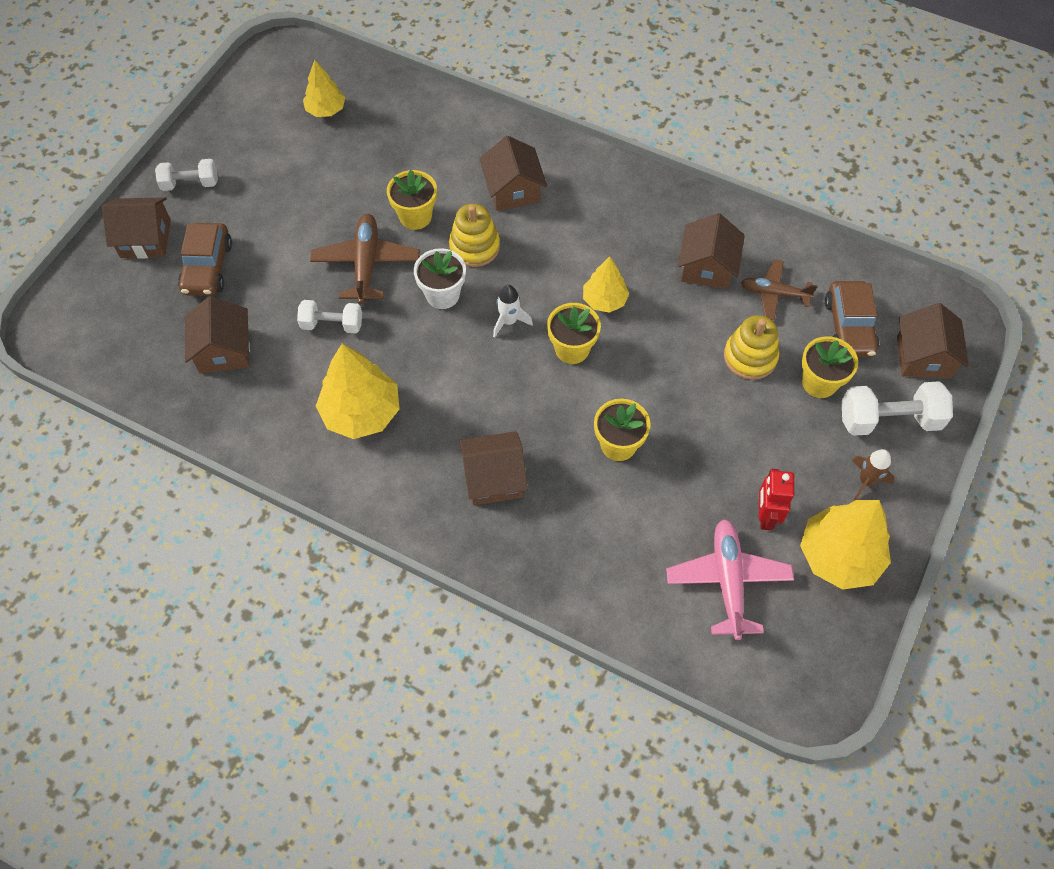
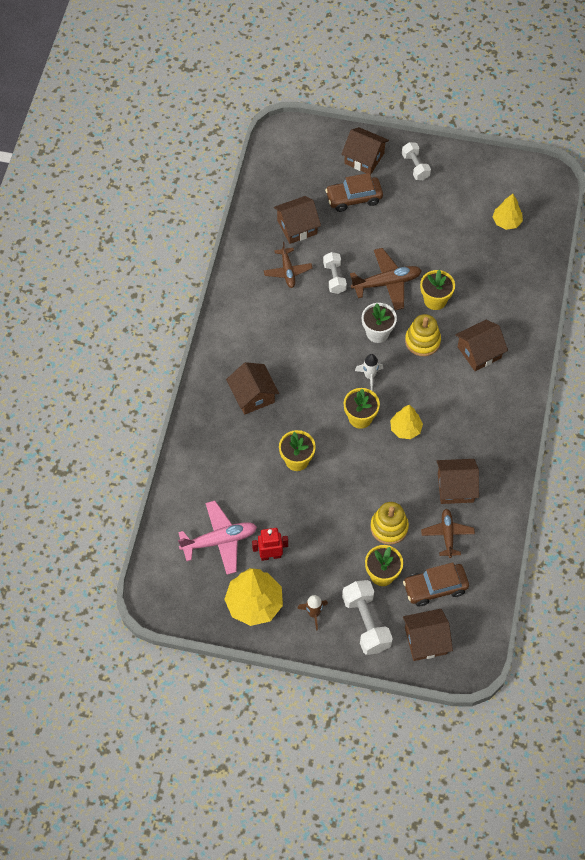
camera: 75 degrees right, 0 degrees up
brown house [102,197,171,259] -> brown house turned 45 degrees counterclockwise [341,127,389,175]
yellow tree [316,344,400,439] -> none
none -> brown plane [264,242,313,288]

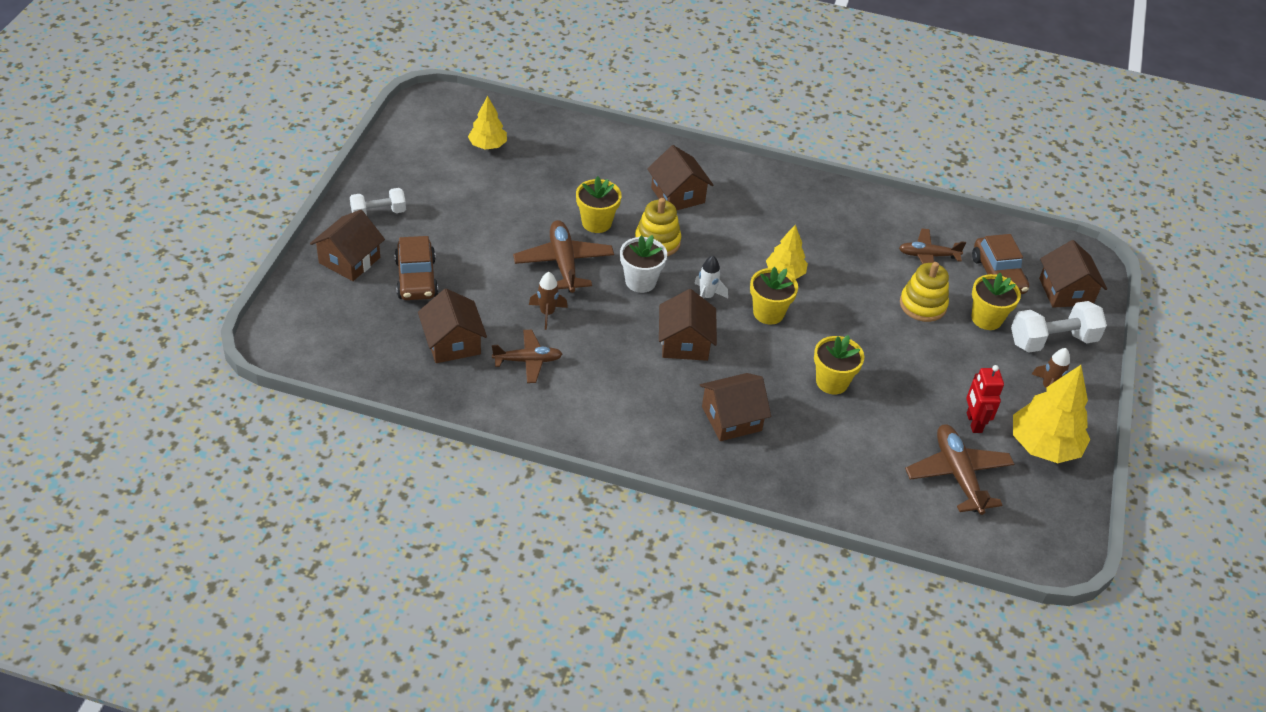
camera: 90 degrees left, 15 degrees down
pink plane [178,501,257,575] -> brown plane [905,424,1014,515]
white dumbbell [323,252,347,294] -> brown rocket [529,272,568,330]
brown house [437,459,479,504] -> brown house moved to [659,289,717,361]

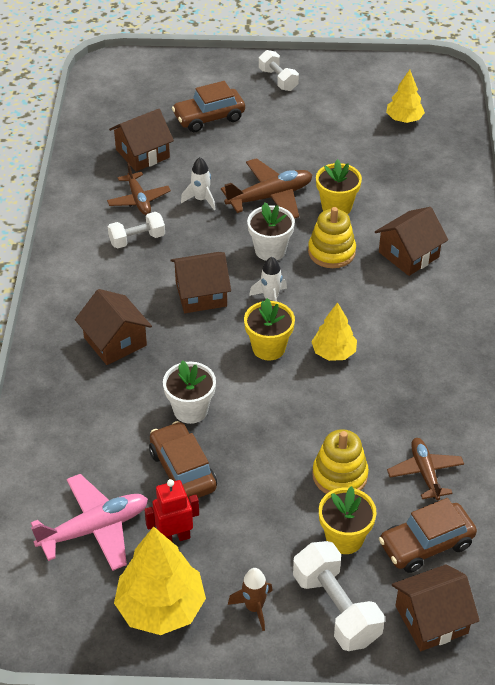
camera: 80 degrees right, 0 degrees up
brown house [310,210,385,281] -> none
brown rocket [529,272,568,330] -> white rocket [181,157,216,210]
yellow flower pot [814,335,864,394] -> white flower pot [163,360,216,424]
brown plane [905,424,1014,515] -> pink plane [31,474,148,571]
none -> white dumbbell [108,212,165,249]
none -> brown car [149,421,217,499]

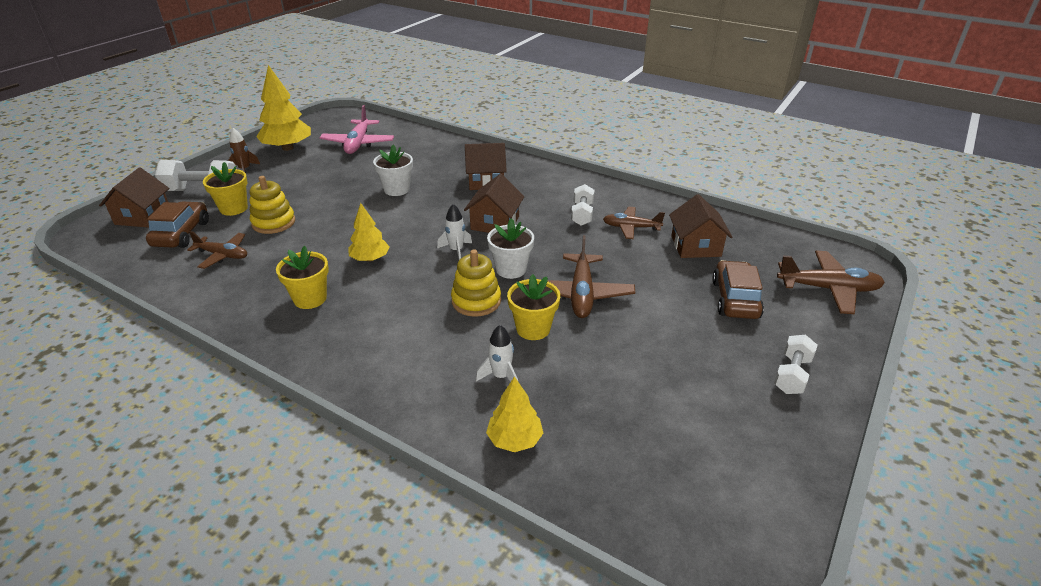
camera: 120 degrees right, 10 degrees down
red robot [144,479,199,542] -> none
brown car [149,421,217,499] -> none
white rocket [181,157,216,210] -> white rocket moved to [476,325,518,382]
yellow flower pot [244,298,295,360] -> yellow flower pot moved to [276,246,329,309]
white dumbbell [259,50,299,91] -> white dumbbell turned 60 degrees counterclockwise [774,335,817,394]
brown house [375,207,448,276] -> none
yellow tree [386,70,425,123] -> yellow tree moved to [486,376,543,452]
none -> brown plane [777,251,885,314]

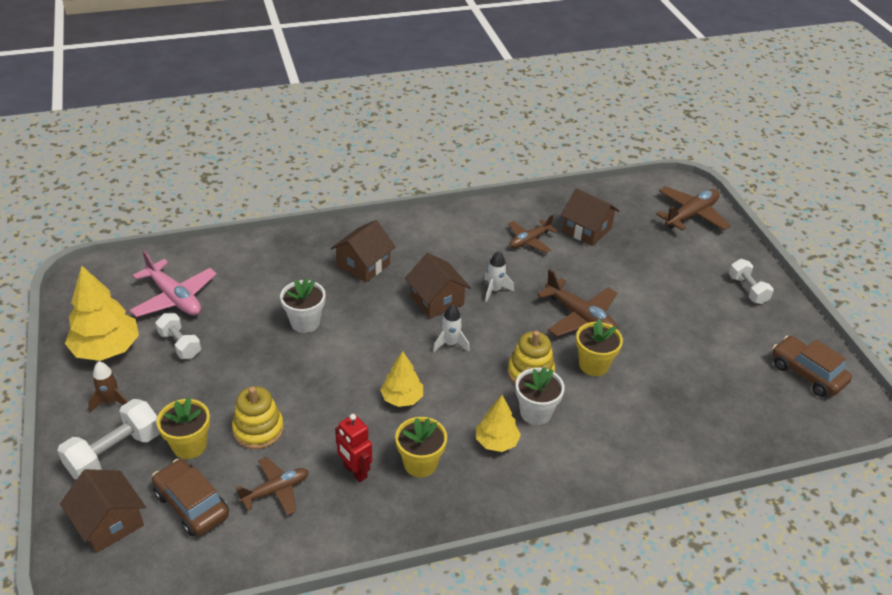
camera: 50 degrees left, 5 degrees up
white rocket [476,325,518,382] -> white rocket moved to [484,251,514,302]
yellow tree [486,376,543,452] -> yellow tree moved to [476,395,521,452]
white flower pot [487,218,534,279] -> white flower pot moved to [516,367,565,425]
white dumbbell [571,184,594,226] -> white dumbbell moved to [155,313,201,359]
brown car [712,260,764,319] -> brown car moved to [772,336,852,397]
none -> red robot [335,414,372,482]

